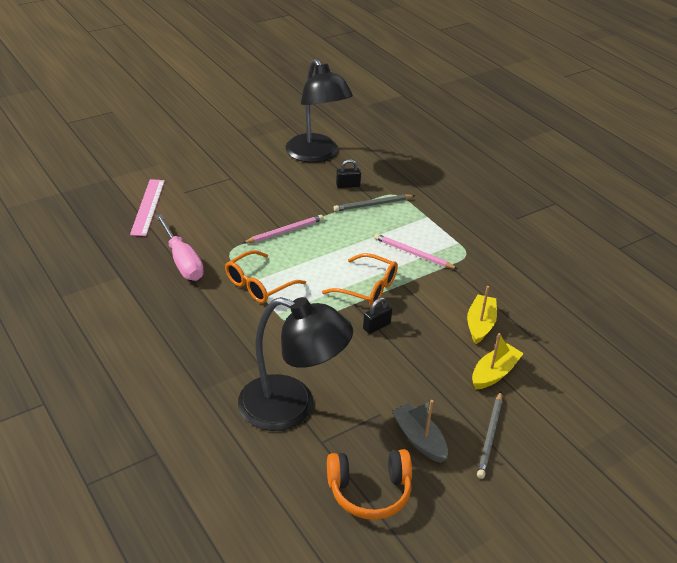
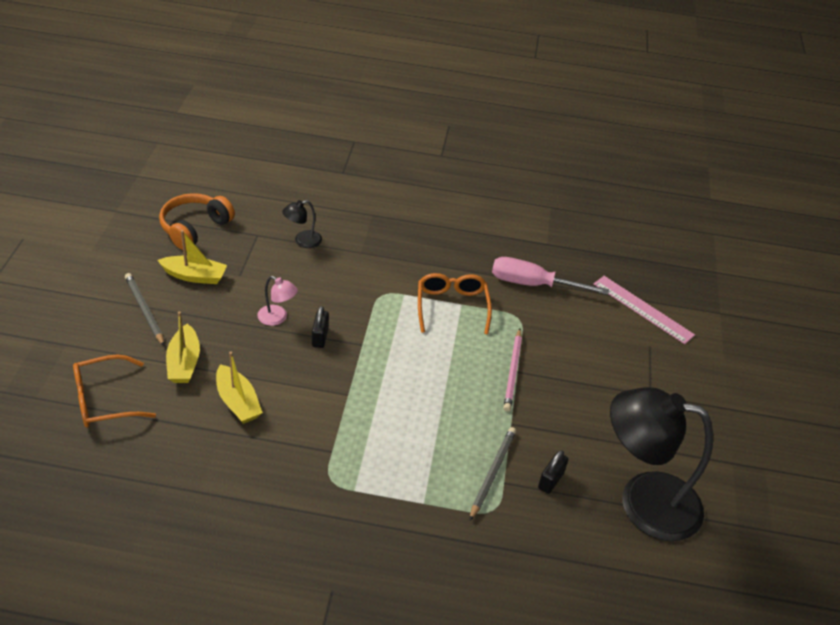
camera: 130 degrees right, 5 degrees up
black lamp [238,297,353,431] -> black lamp [282,200,322,248], size x0.41
orange glasses [322,253,398,306] -> orange glasses moved to [73,354,156,428]
pink pencil [374,234,458,269] -> none
grey boat [392,400,448,463] -> yellow boat [158,230,227,284]
none -> pink lamp [257,276,298,326]

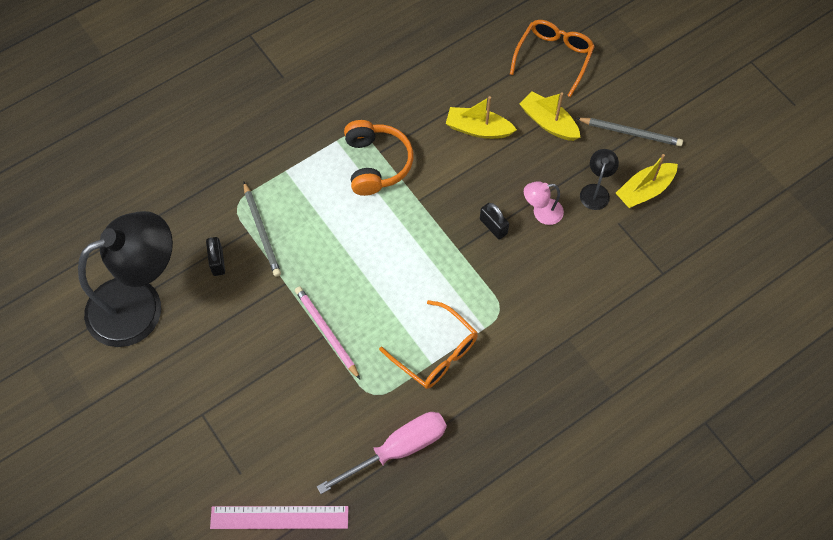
camera: 140 degrees right, 20 degrees up
orange headphones [159,193,235,250] -> orange headphones moved to [344,120,413,196]
black lamp [282,200,322,248] -> black lamp moved to [580,149,619,210]

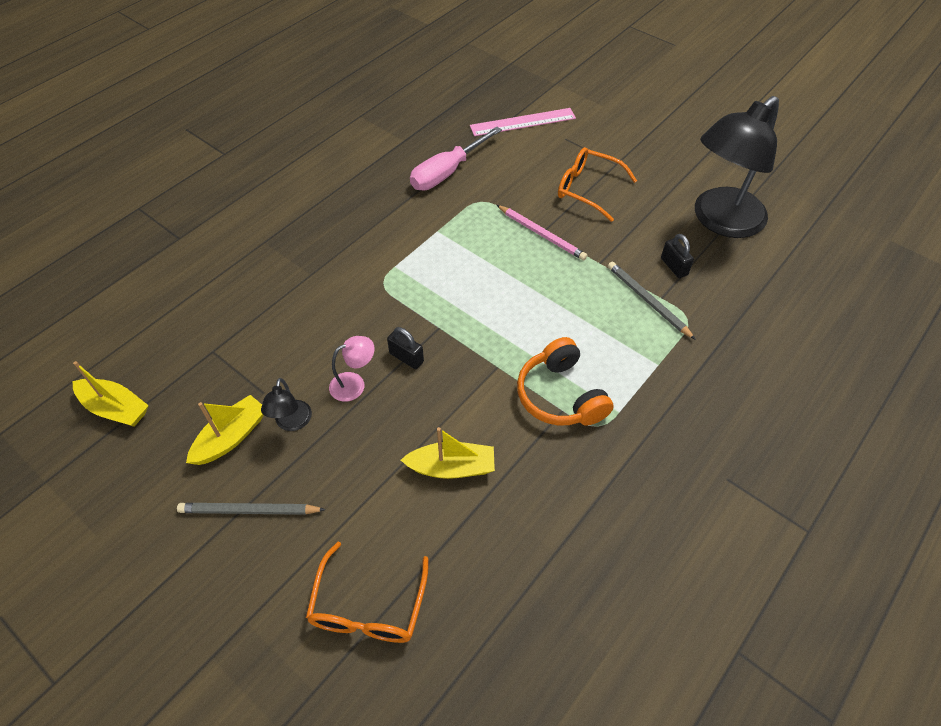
camera: 165 degrees right, 10 degrees down
orange glasses [379,300,478,389] -> orange glasses moved to [558,147,637,222]
yellow boat [519,91,580,141] -> yellow boat moved to [73,361,149,427]

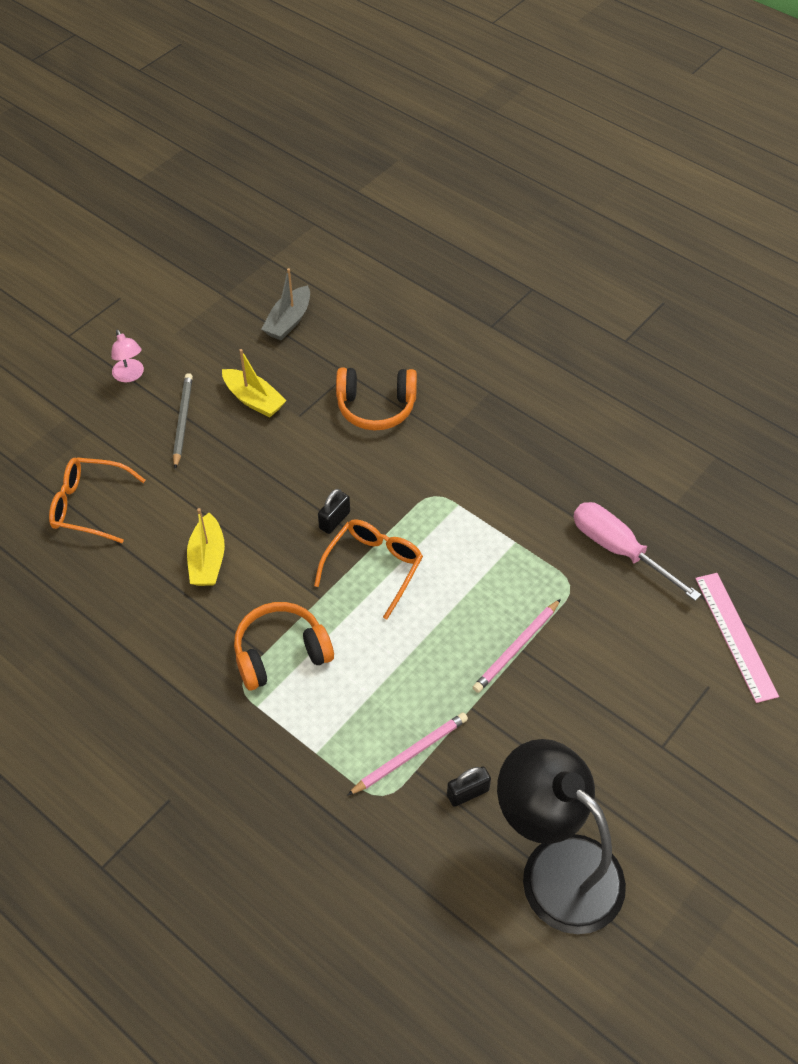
camera: 90 degrees right, 0 degrees up
yellow boat [73,361,149,427] -> grey boat [261,268,310,341]
black lamp [261,378,312,431] -> none
pink lamp [329,336,375,402] -> pink lamp moved to [111,329,144,382]
orange glasses [558,147,637,222] -> orange glasses moved to [314,519,423,620]
grey pencil [608,262,696,340] -> pink pencil [347,712,468,796]
none -> orange headphones [336,368,417,431]

